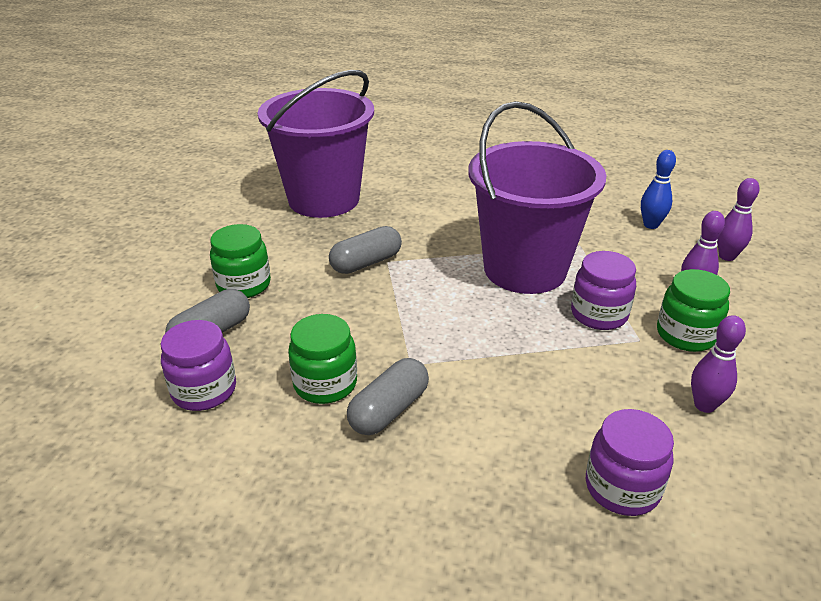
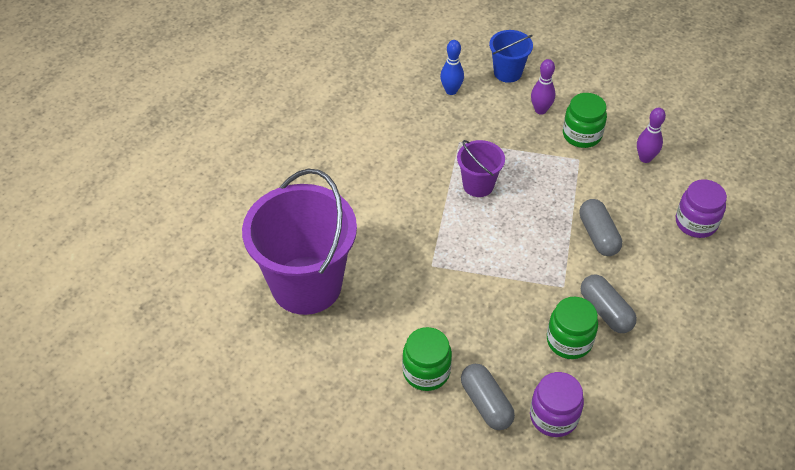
camera: 70 degrees left, 15 degrees up
grey capsule [329,226,402,274] -> grey capsule moved to [579,199,622,256]
purple bucket [468,101,607,294] -> purple bucket [457,140,505,197], size x0.47
purple jar [571,251,636,330] -> none
purple bowling pin [717,178,760,261] -> blue bucket [489,30,533,83]

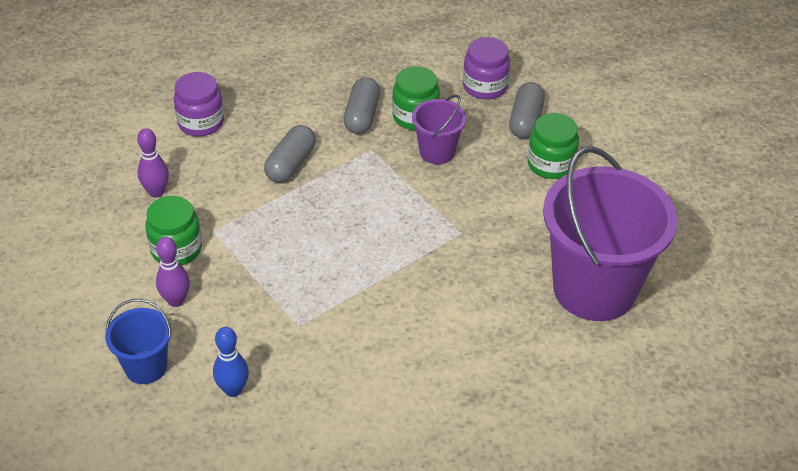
camera: 140 degrees left, 5 degrees down
purple bucket [457,140,505,197] -> purple bucket moved to [412,95,467,164]

